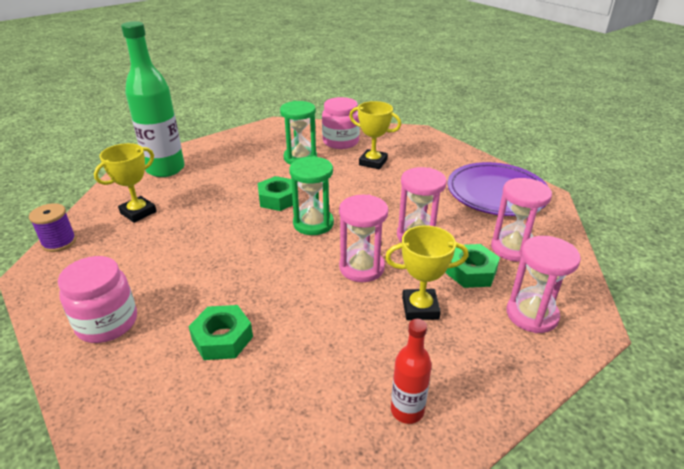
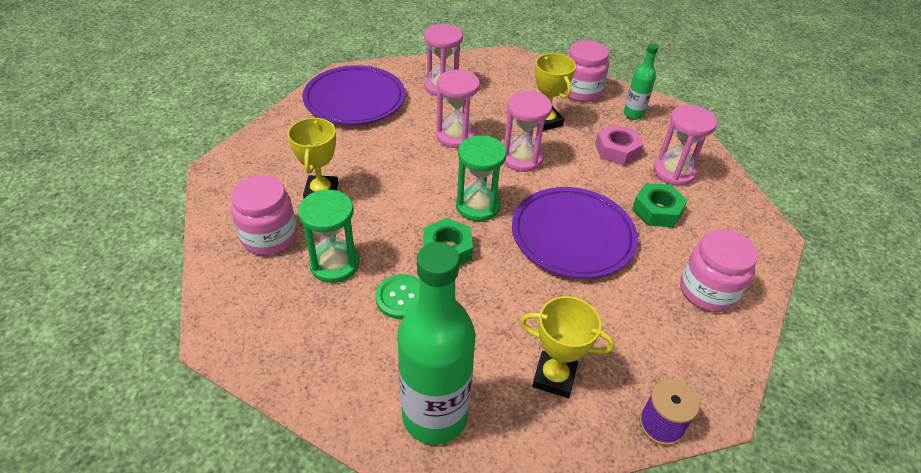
camera: 115 degrees left, 10 degrees up
red bottle [391,319,432,424] -> green bottle [624,43,659,120]
green nut [446,244,500,288] -> none
pink hourglass [507,236,581,333] -> pink hourglass moved to [654,105,717,186]
none -> green button [375,274,420,319]
none -> purple plate [512,187,638,279]
none -> pink jar [563,40,609,102]
none -> pink nut [595,124,644,165]

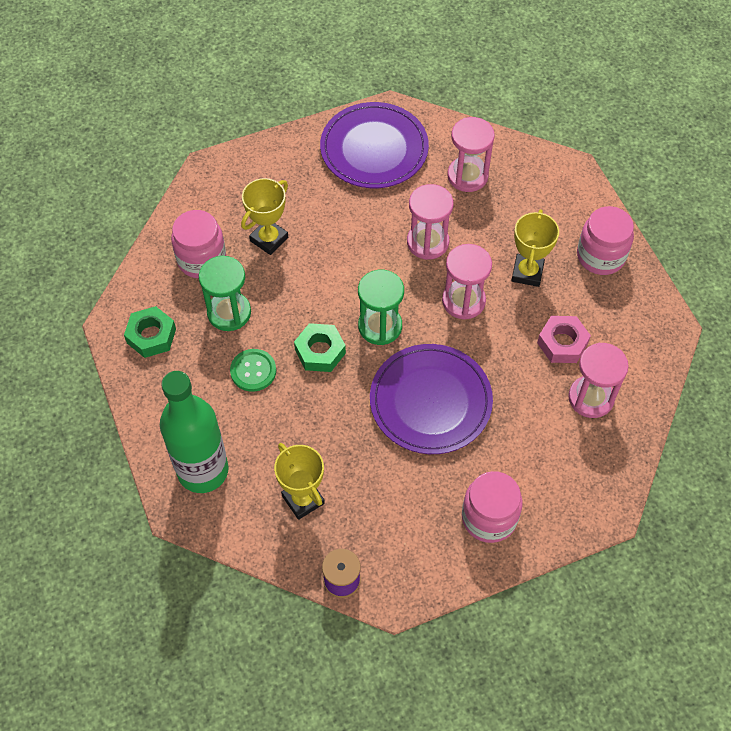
camera: 40 degrees right, 15 degrees up
green bottle [624,43,659,120] -> none
green nut [632,183,688,227] -> green nut moved to [124,306,176,358]

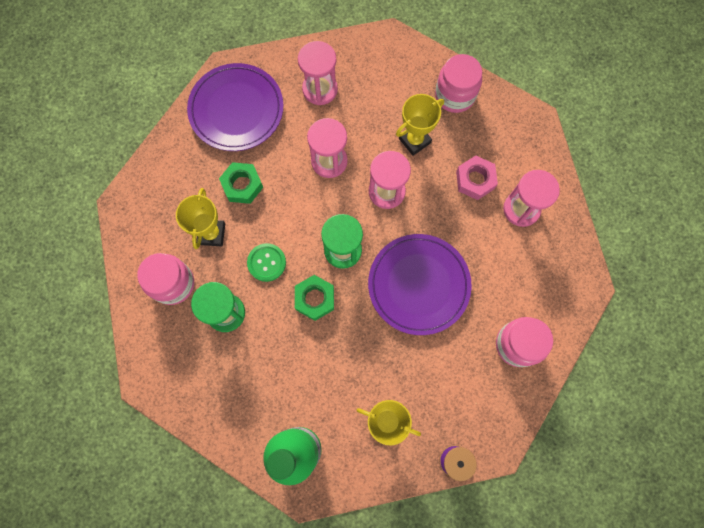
camera: 35 degrees left, 15 degrees up
green nut [124,306,176,358] -> green nut moved to [219,162,263,204]
green button [230,349,276,392] -> green button moved to [247,243,286,282]
yellow trophy [511,209,559,287] -> yellow trophy turned 75 degrees clockwise [396,94,444,156]

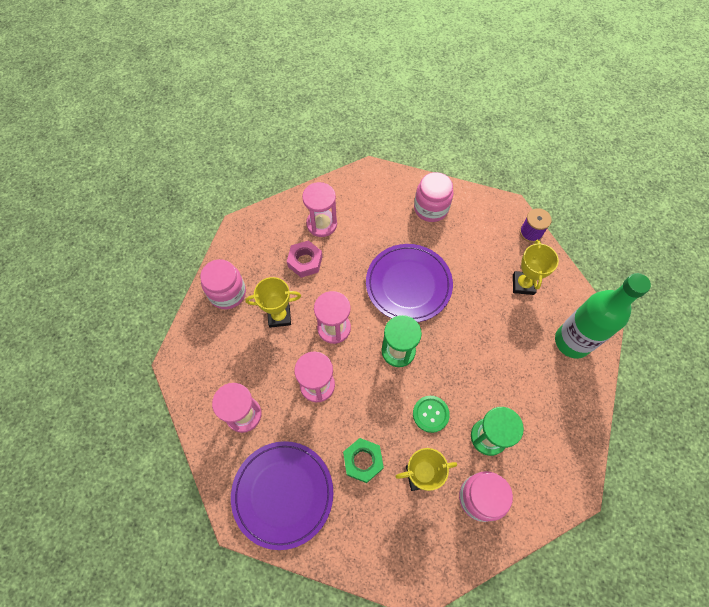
camera: 105 degrees left, 10 degrees down
green nut [295,275,334,321] -> none
yellow trophy [396,94,444,156] -> yellow trophy turned 45 degrees counterclockwise [245,277,301,328]

